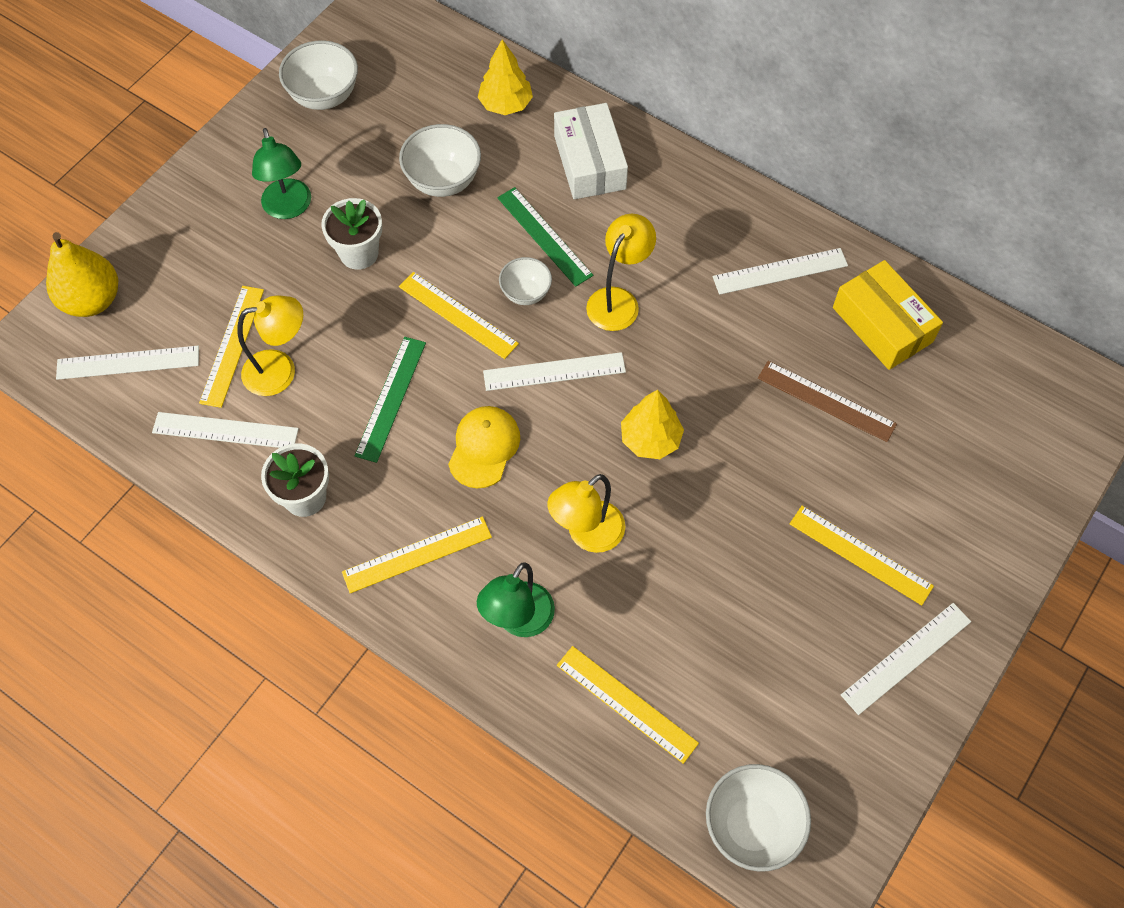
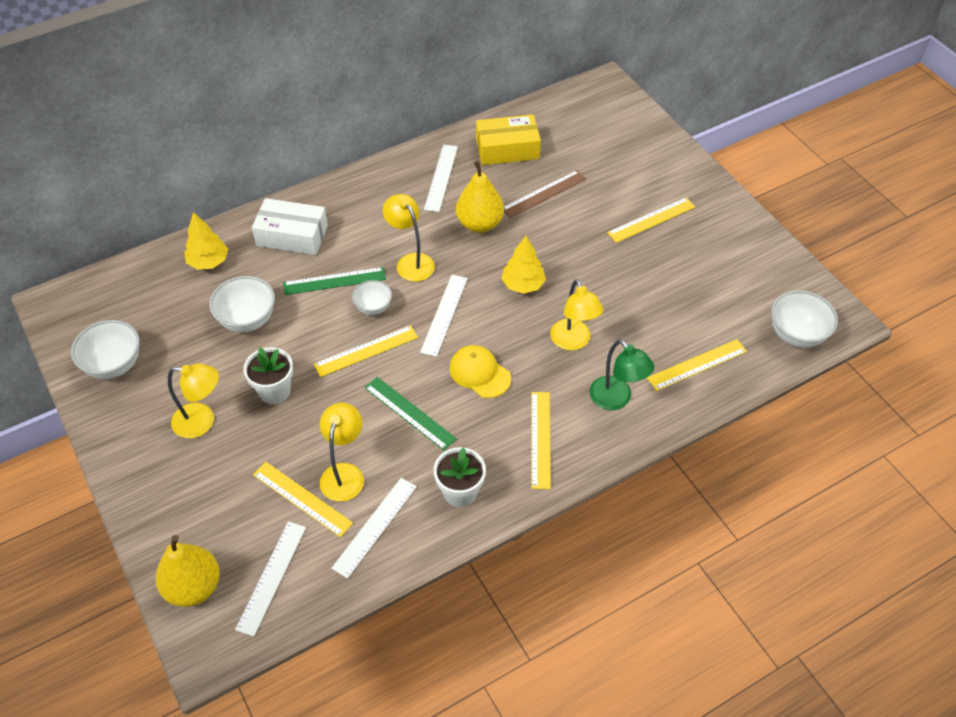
camera: 65 degrees left, 10 degrees down
green lamp [252,128,311,219] -> yellow lamp [168,363,219,438]
white ruler [841,603,971,715] -> none
none -> yellow pear [456,161,504,233]

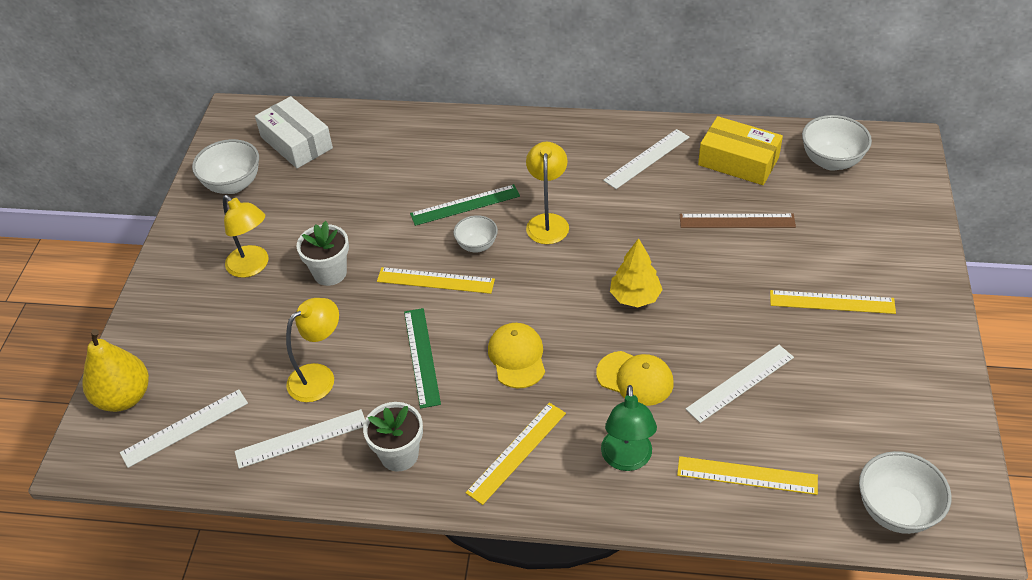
camera: 40 degrees right, 5 degrees down
yellow tree [184,212,228,270] -> none
white bowl [209,276,275,332] -> white bowl moved to [802,115,872,171]
white box [252,198,328,255] -> white box moved to [255,96,333,168]
yellow ruler [253,462,353,537] -> none
green ruler [283,267,386,295] -> green ruler turned 45 degrees counterclockwise [410,184,520,226]
white ruler [420,275,467,357] -> white ruler moved to [686,345,794,423]
yellow pear [456,161,504,233] -> none
yellow lamp [550,279,604,350] -> yellow cap [596,351,674,406]

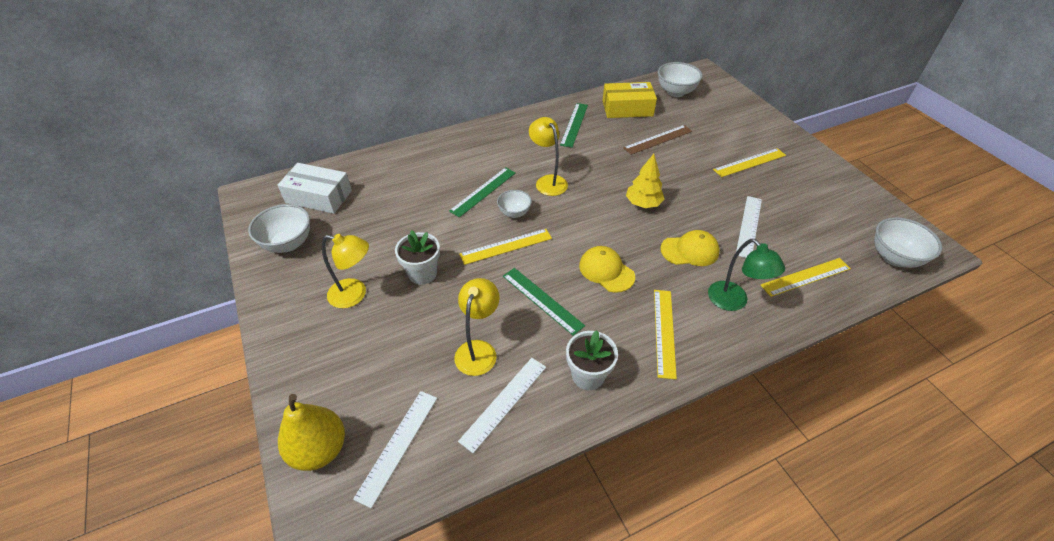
camera: 35 degrees left, 0 degrees up
white ruler [603,129,690,189] -> green ruler [560,103,588,148]

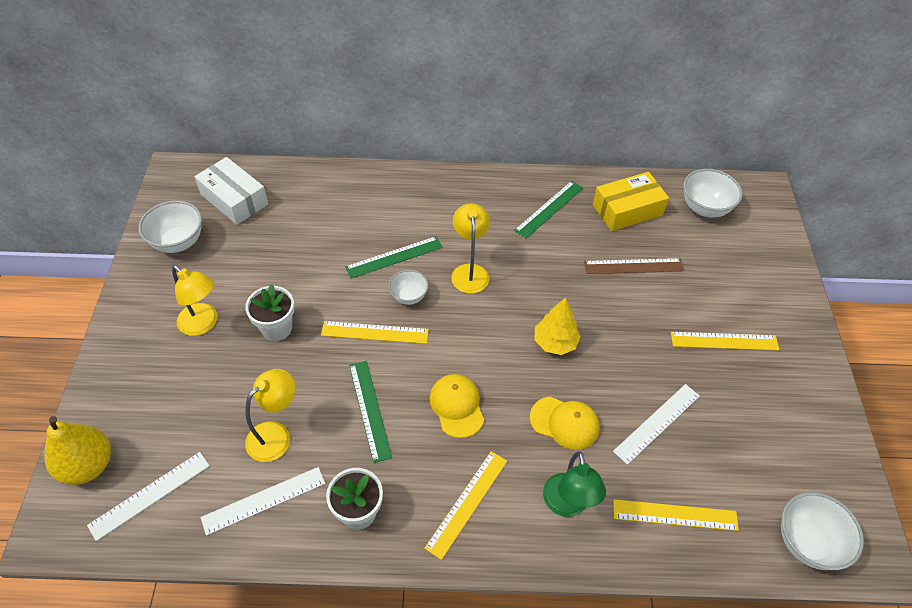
camera: 25 degrees right, 5 degrees up
yellow box [602,82,657,118] -> yellow box turned 45 degrees counterclockwise [593,172,669,231]

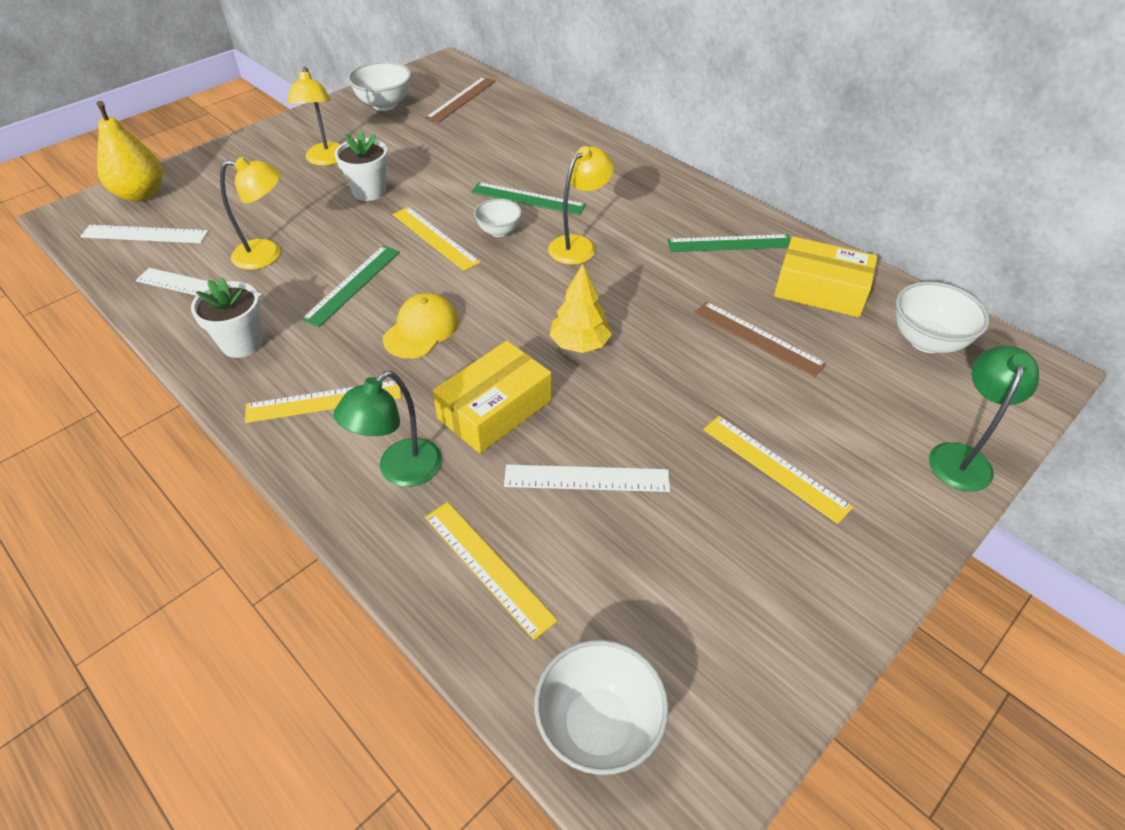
camera: 45 degrees right, 5 degrees down
white box [194,157,268,225] -> brown ruler [425,77,496,123]
yellow cap [530,397,600,450] -> yellow box [433,341,552,453]
none -> green lamp [929,346,1039,492]

